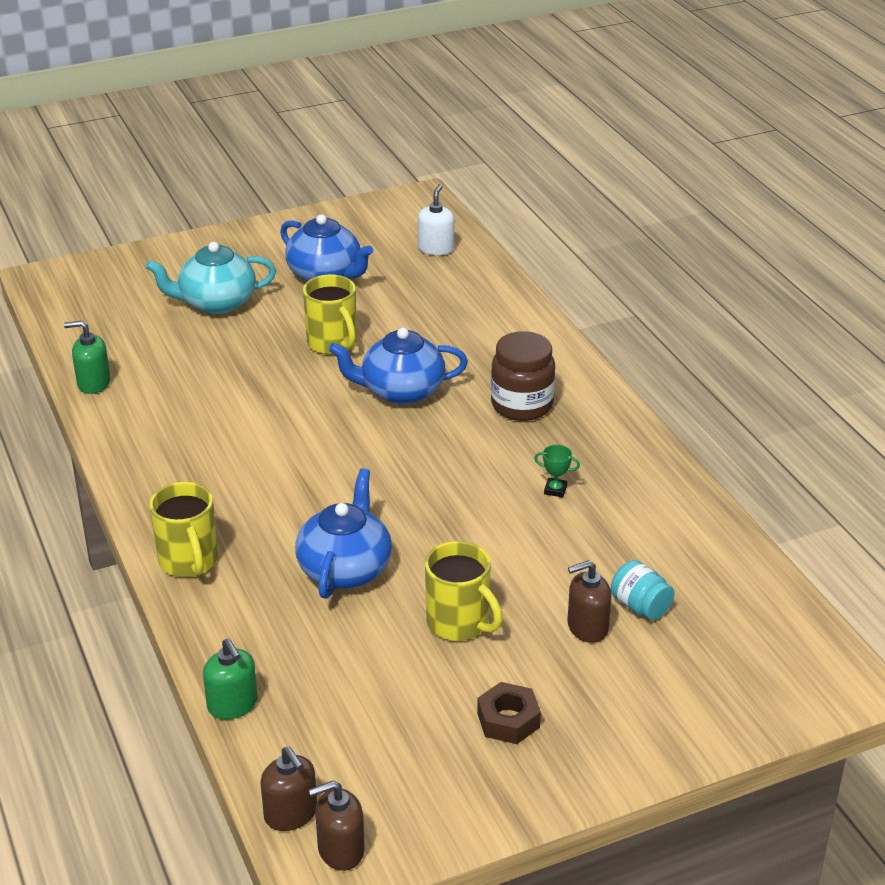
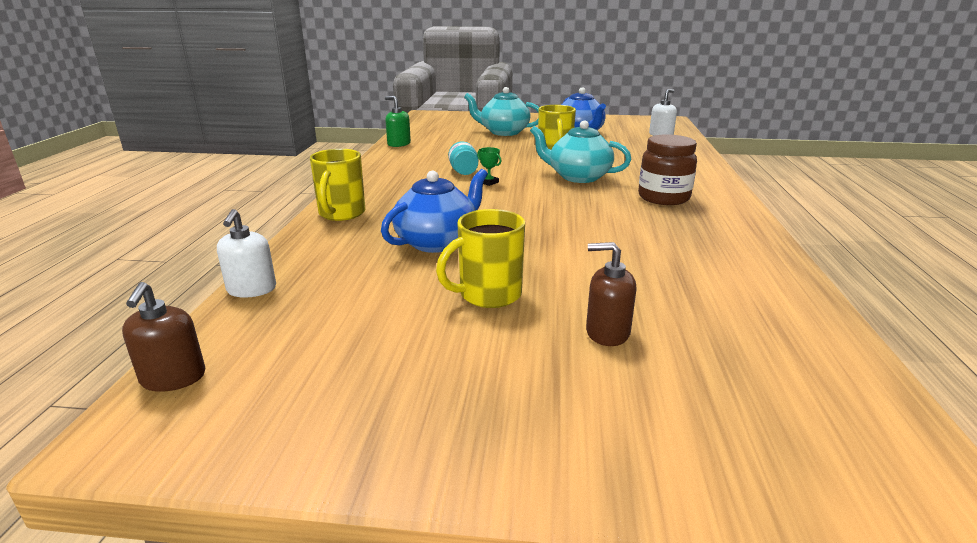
camera: 30 degrees right, 10 degrees down
green soap dispenser [203,638,258,719] -> white soap dispenser [217,209,276,298]
brown soap dispenser [309,781,365,871] -> none
blue teapot [329,328,468,405] -> turquoise teapot [530,120,631,183]
yellow mug [425,541,503,641] -> yellow mug turned 75 degrees clockwise [436,209,525,308]
brown nut [477,682,541,744] -> none
green trophy [534,445,580,497] -> green trophy moved to [477,147,501,186]
turquoise jar [611,560,675,620] -> turquoise jar moved to [448,142,479,175]

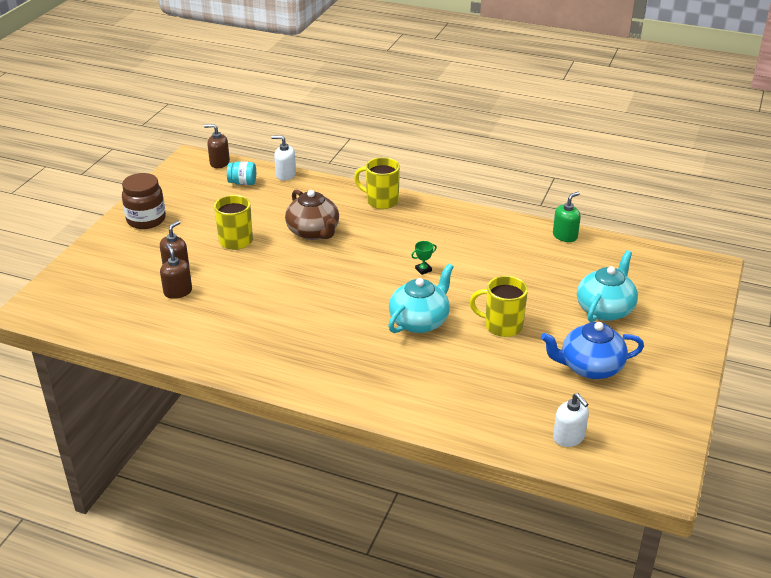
camera: 105 degrees right, 10 degrees up
blue teapot [381,169,488,253] -> brown teapot [285,190,339,240]
turquoise jar [448,142,479,175] -> turquoise jar moved to [227,161,256,185]
brown jar [638,134,697,205] -> brown jar moved to [122,173,166,229]
none -> brown soap dispenser [160,243,192,299]

